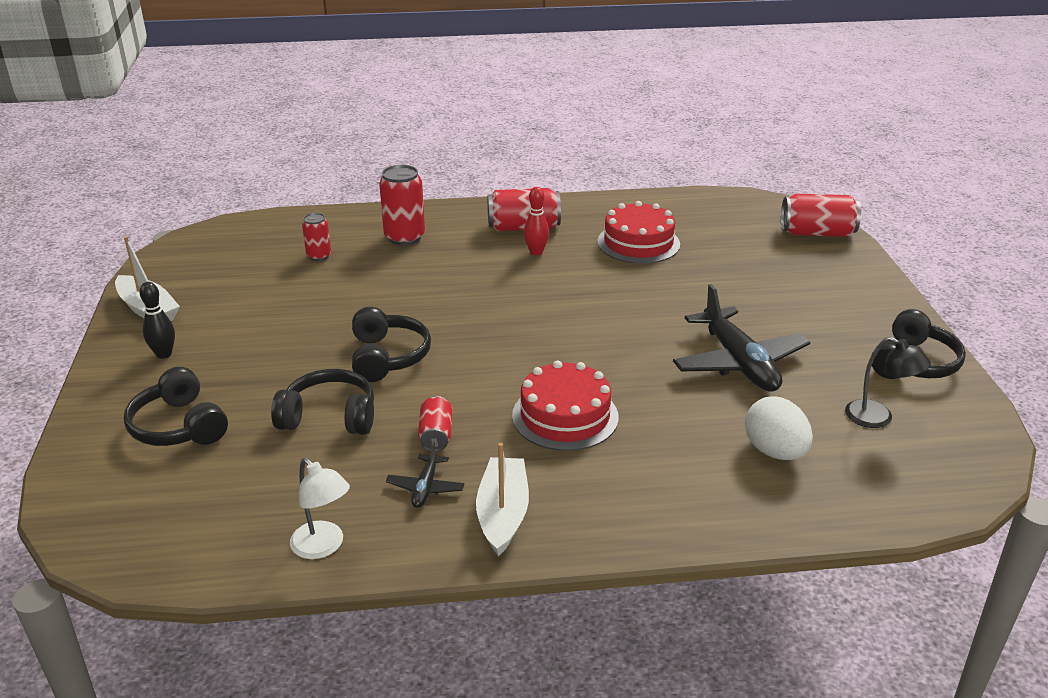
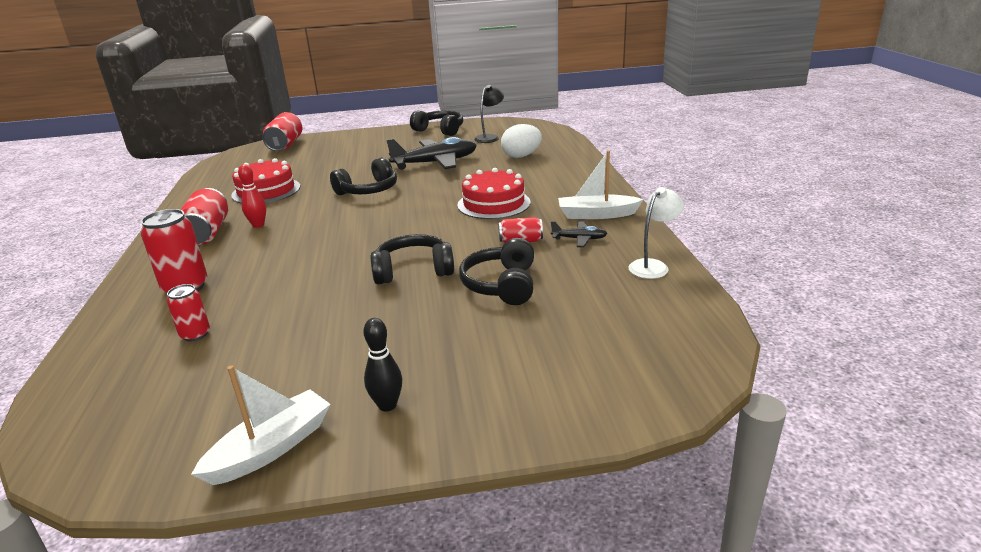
camera: 90 degrees left, 5 degrees down
black headphones [124,367,228,446] -> black headphones moved to [330,157,397,195]

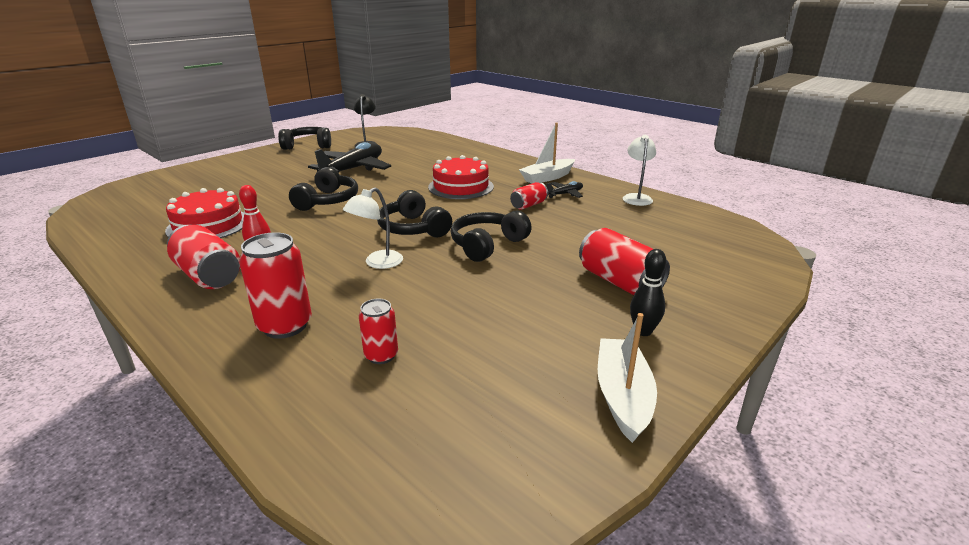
camera: 40 degrees left, 0 degrees up
red can [262,112,303,151] -> red can moved to [579,228,670,295]
black headphones [459,238,534,305] -> black headphones moved to [377,190,452,237]
white egg [501,124,542,158] -> none
none -> white lamp [343,187,403,269]

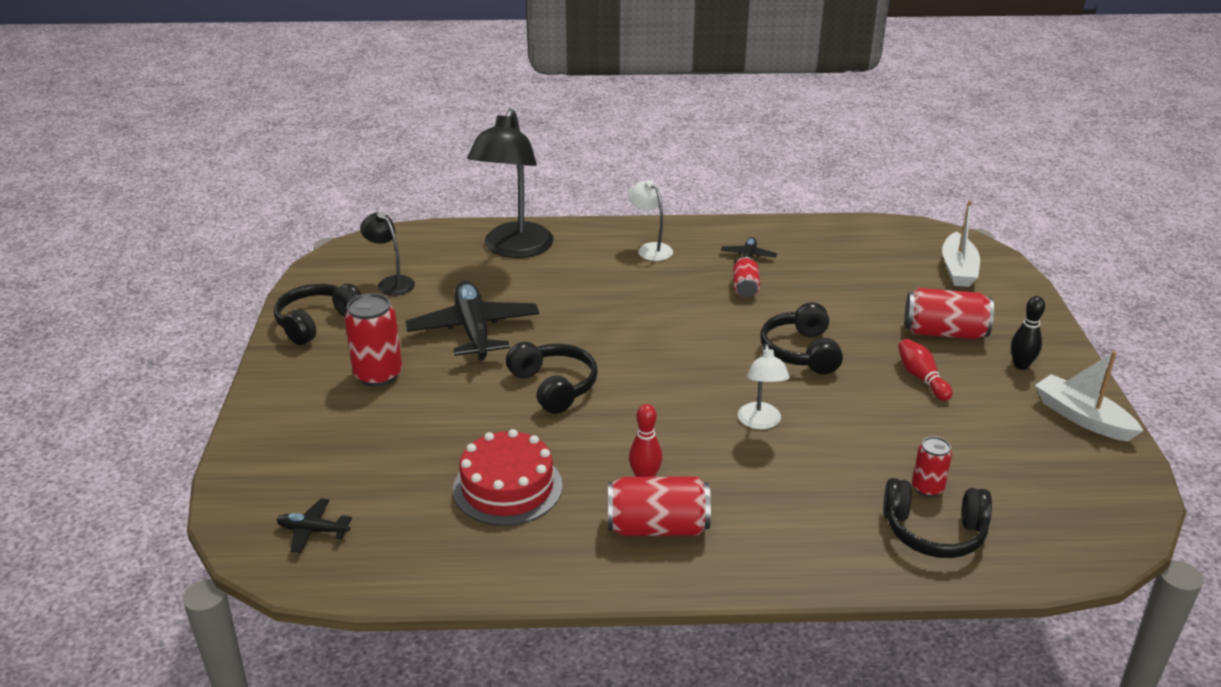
camera: 45 degrees left, 5 degrees up
red can [239,232,312,339] -> red can moved to [345,293,402,387]
black headphones [377,190,452,237] -> black headphones moved to [883,478,992,558]
red cake [428,155,494,199] -> none
white boat [519,123,575,184] -> white boat moved to [942,201,980,287]
white lamp [623,135,656,206] -> white lamp moved to [628,180,673,261]
none -> black plane [276,498,352,553]
none -> black lamp [467,109,554,258]
none -> red bowling pin [898,339,952,401]

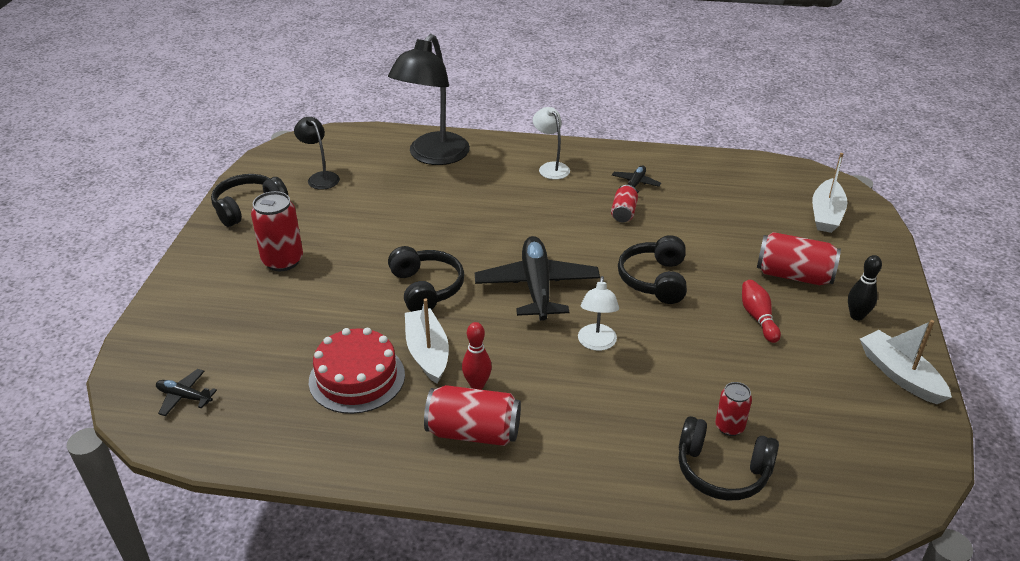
camera: 10 degrees right, 5 degrees up
black plane [405,281,539,361] -> black plane moved to [475,236,600,321]
none -> white boat [405,299,449,384]

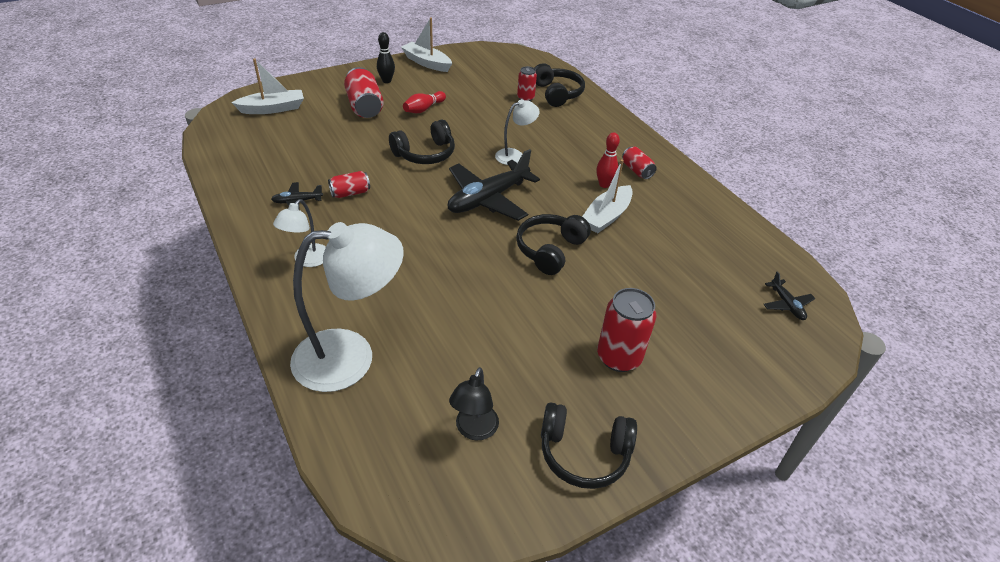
camera: 130 degrees left, 5 degrees up
red cake [309,328,405,414] -> none
black lamp [388,34,470,165] -> white lamp [290,222,404,392]
red can [424,385,521,446] -> red can [622,147,657,179], size x0.59
white boat [860,320,952,404] -> white boat turned 105 degrees clockwise [401,18,452,72]

